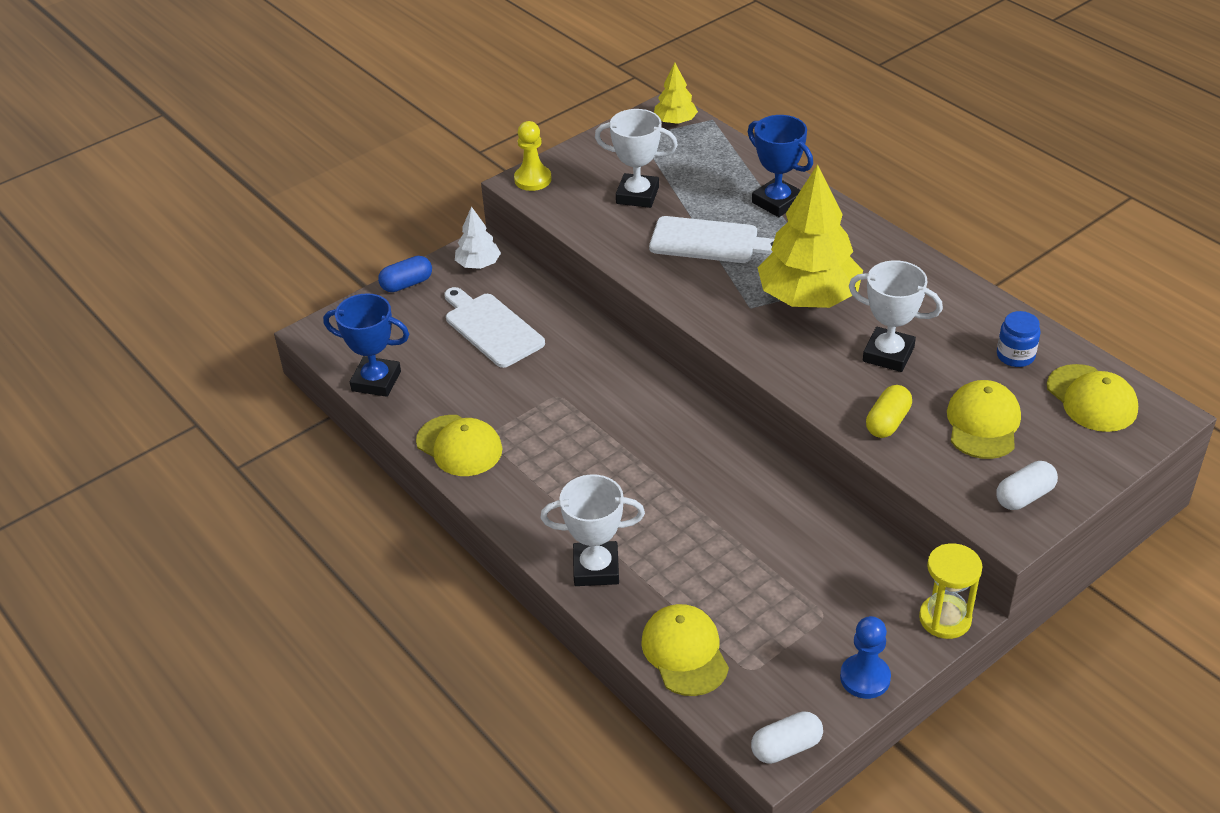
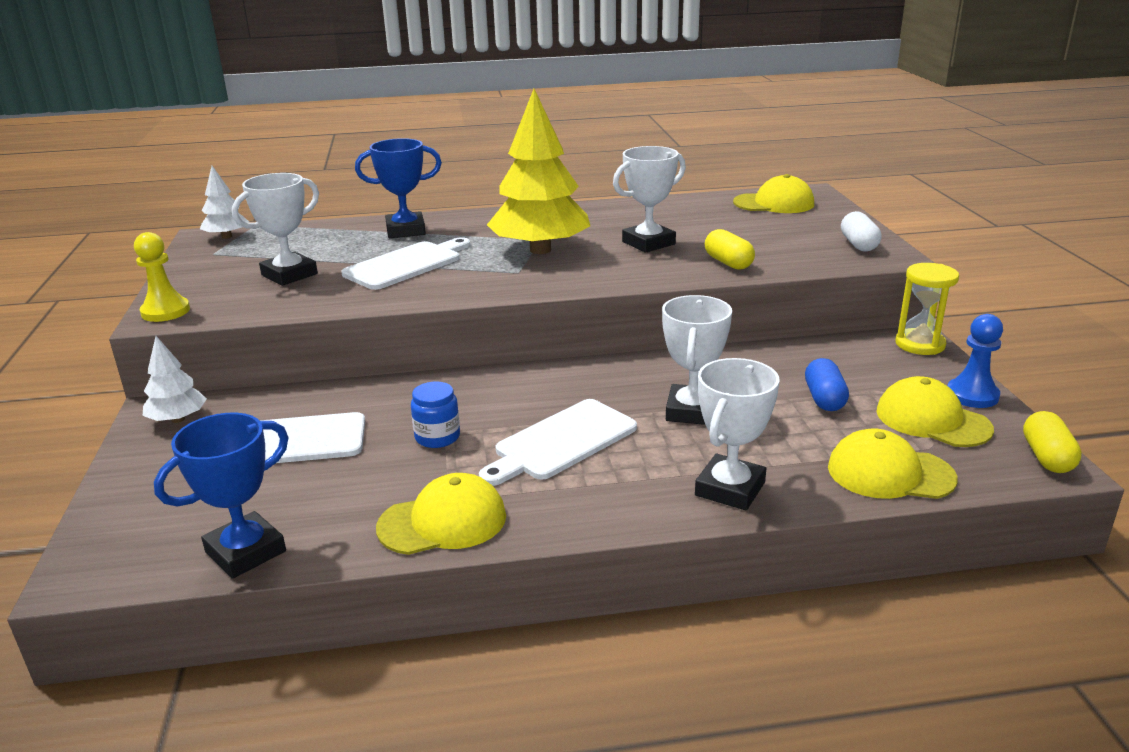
camera: 60 degrees left, 15 degrees down
blue capsule [378,256,432,292] -> blue capsule moved to [805,358,849,411]
yellow tree [654,63,698,124] -> white tree [200,166,249,239]
white capsule [751,711,823,764] -> yellow capsule [1023,411,1082,473]
yellow cap [947,380,1021,459] -> yellow cap moved to [876,376,994,447]
blue jar [997,311,1041,367] -> blue jar moved to [411,381,460,448]
none -> white cutting board [479,399,637,486]
none -> white trophy [662,295,732,425]

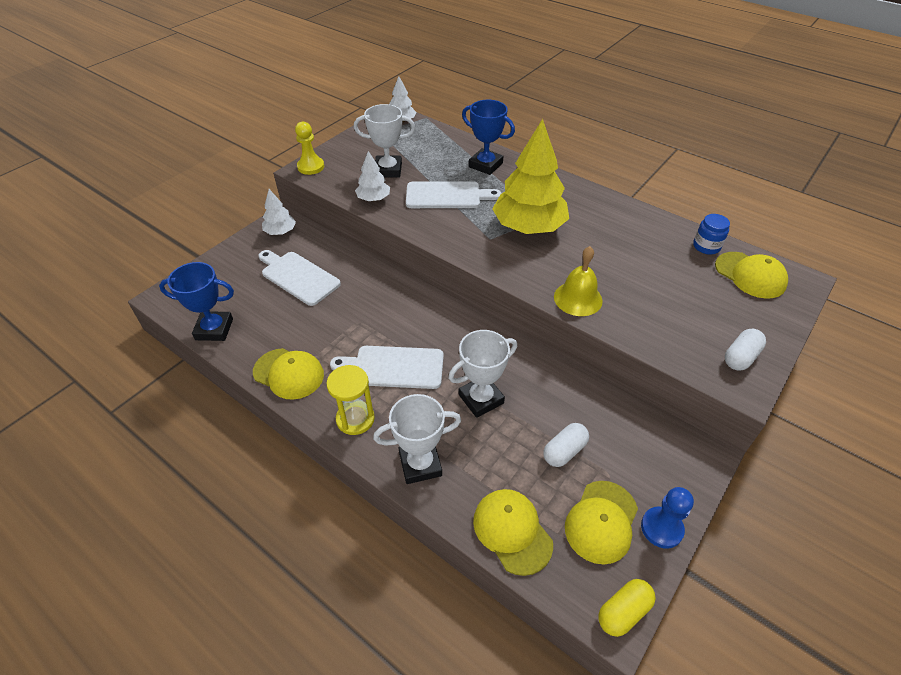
camera: 45 degrees right, 20 degrees up
blue jar [411,381,460,448] -> blue jar moved to [693,214,730,255]
white trophy [613,146,686,253] -> none
yellow capsule [705,229,755,270] -> none
blue capsule [805,358,849,411] -> white capsule [543,423,589,467]
yellow cap [876,376,994,447] -> yellow cap turned 150 degrees counterclockwise [565,481,638,565]
yellow hourglass [896,263,959,355] -> yellow hourglass moved to [327,365,375,435]
none -> white tree [355,151,390,201]
none -> yellow bell [554,246,603,316]

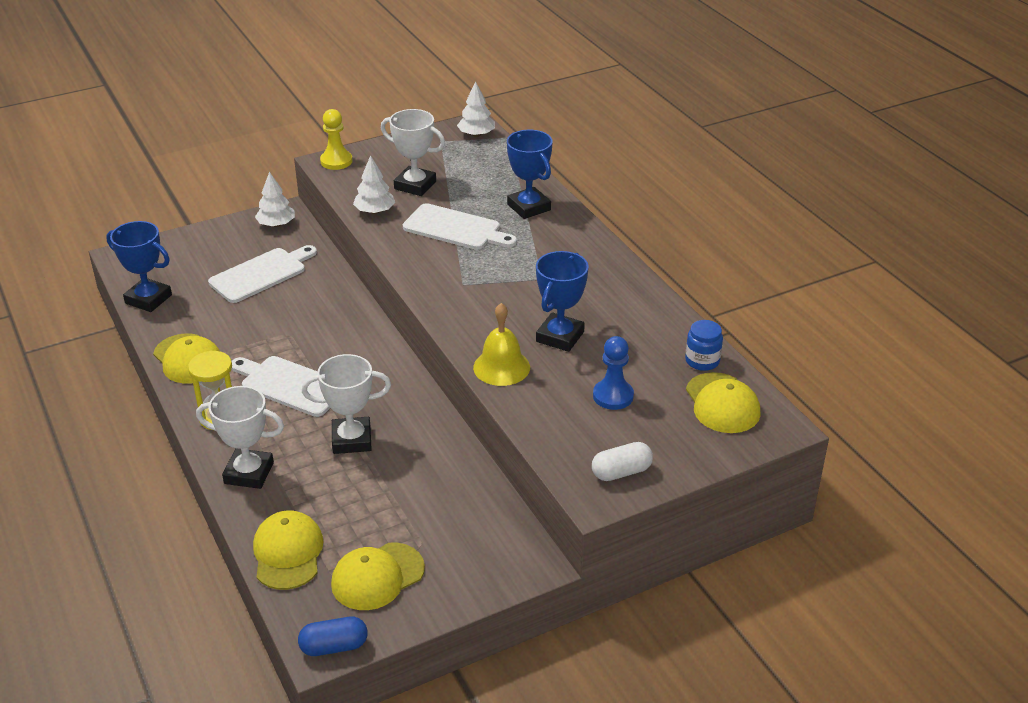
camera: 25 degrees right, 10 degrees down
white cutting board [258,250,341,306] -> white cutting board turned 75 degrees clockwise [208,245,317,303]
yellow tree [492,119,569,234] -> none
white capsule [543,423,589,467] -> none
yellow capsule [598,579,656,637] -> blue capsule [298,617,368,656]
blue pawn [641,487,694,549] -> blue pawn moved to [593,336,634,410]
none -> blue trophy [536,251,589,352]

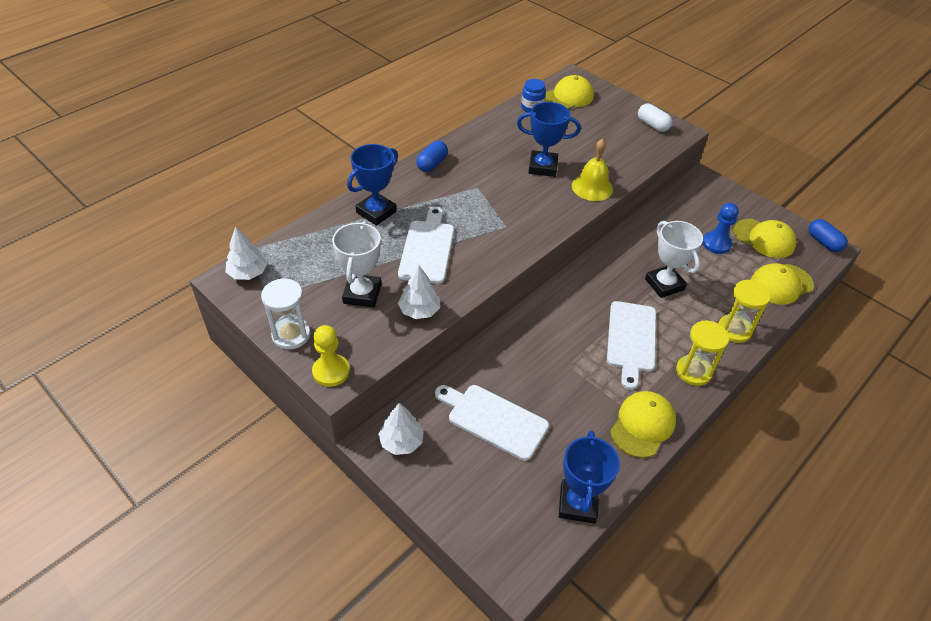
camera: 110 degrees left, 10 degrees up
white trophy [196,386,284,489] -> yellow hourglass [718,280,771,343]
blue pawn [593,336,634,410] -> blue pawn moved to [702,203,739,254]
none -> white hourglass [261,278,310,350]
none -> blue capsule [416,141,448,172]

